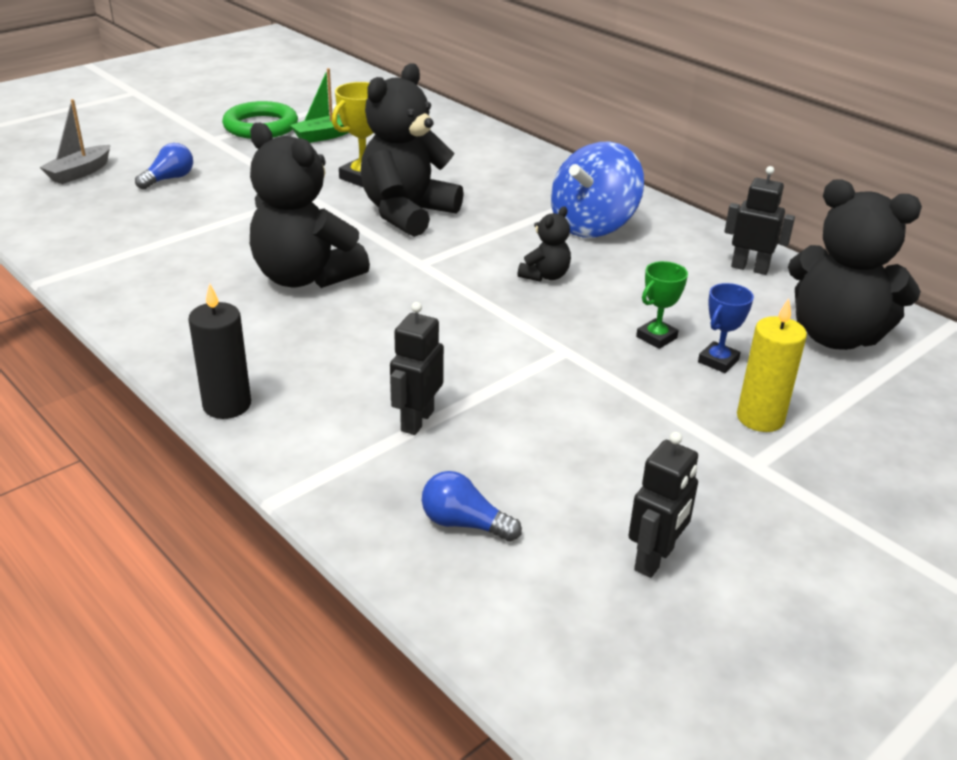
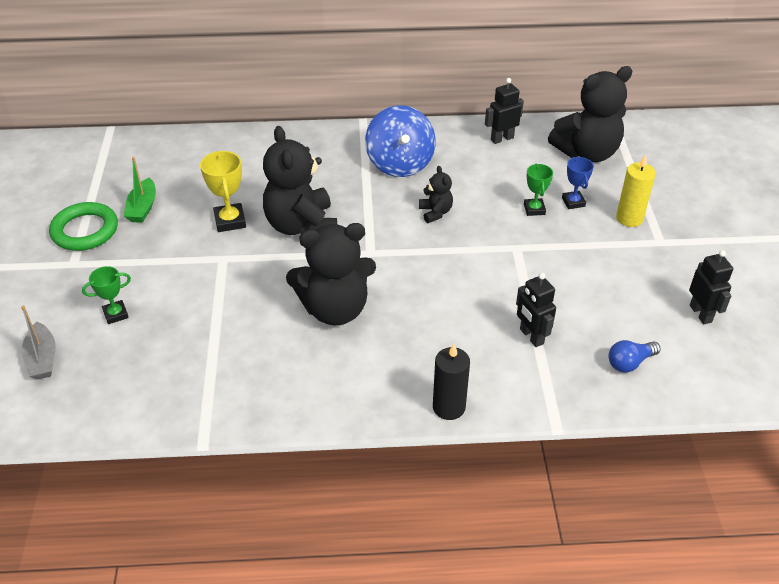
camera: 50 degrees left, 10 degrees up
blue light bulb [135,143,193,190] -> green trophy [82,266,131,324]

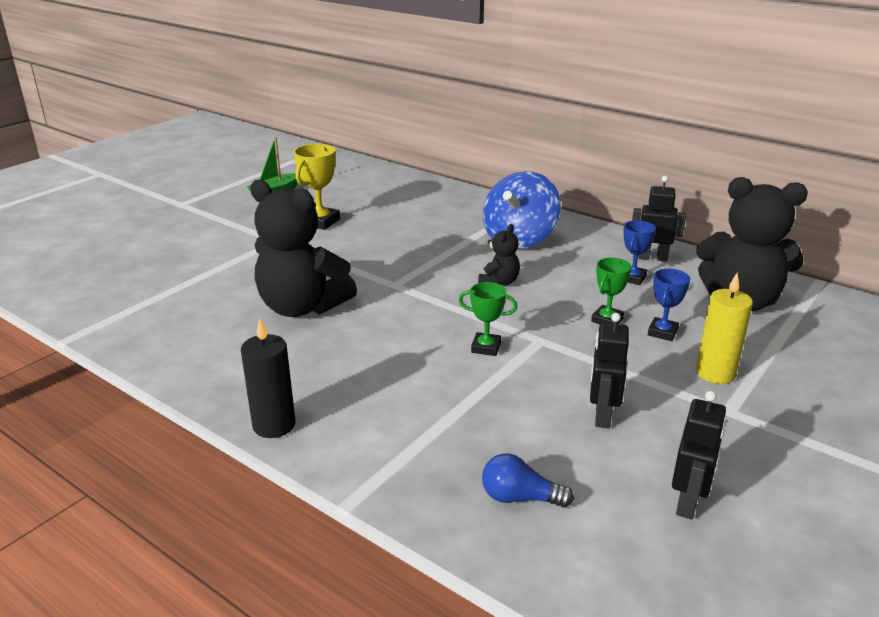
camera: 40 degrees right, 15 degrees down
grey boat [21,305,55,380] -> none
green ring [49,202,118,251] -> none
green trophy [82,266,131,324] -> green trophy moved to [459,282,517,356]
black teddy bear [263,126,337,235] -> none
black robot [516,273,556,347] -> black robot moved to [590,313,629,428]
none -> blue trophy [624,220,656,285]

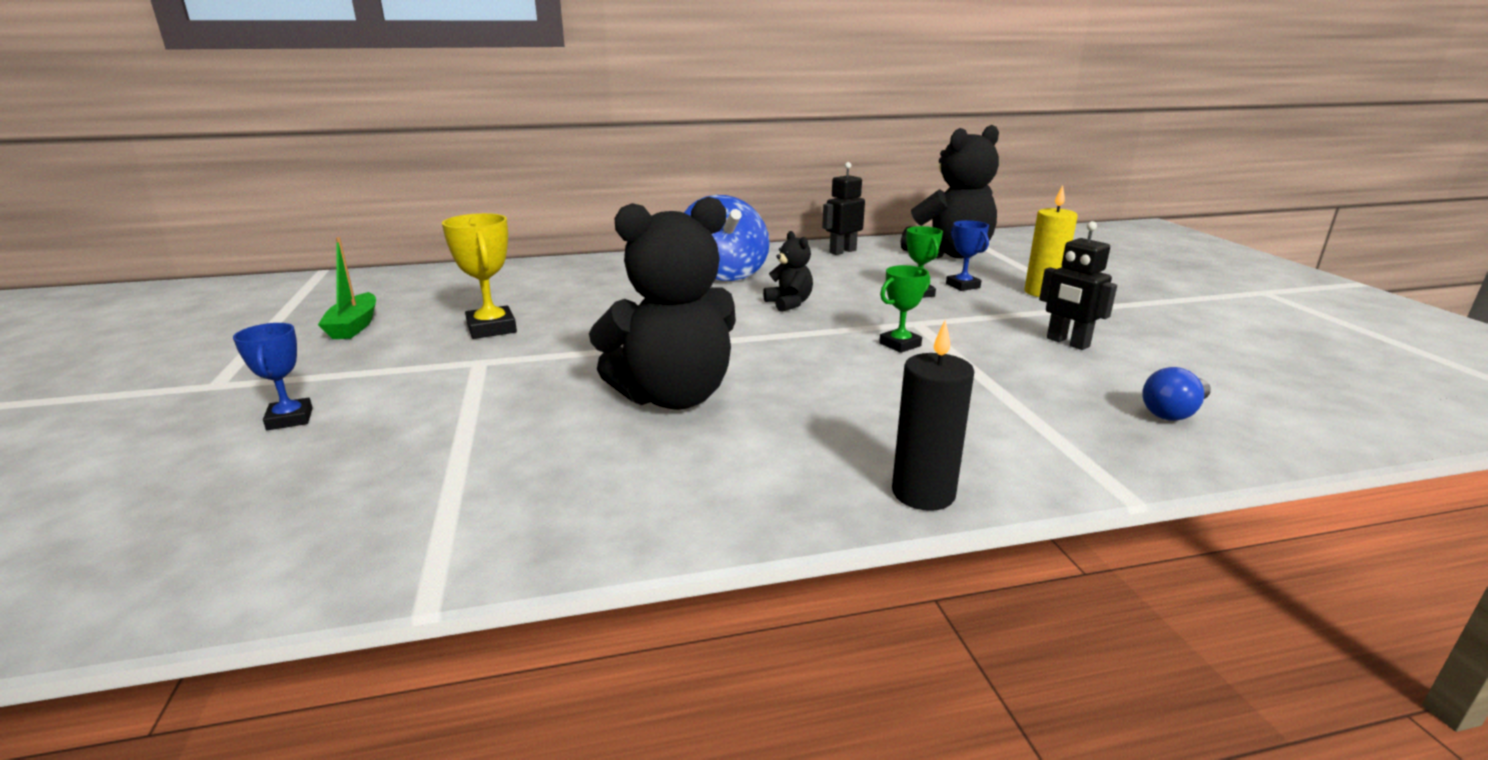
camera: 50 degrees left, 5 degrees down
blue trophy [624,220,656,285] -> blue trophy moved to [233,323,313,430]
black robot [672,391,726,519] -> none

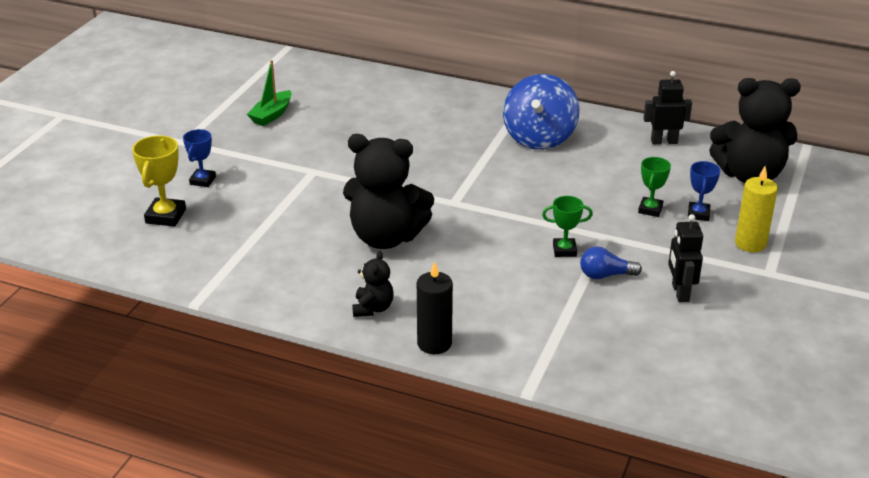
camera: 35 degrees right, 10 degrees up
yellow trophy [442,213,517,339] -> yellow trophy moved to [132,135,186,227]
black teddy bear [763,231,813,312] -> black teddy bear moved to [352,251,394,317]
blue light bulb [1142,367,1211,421] -> blue light bulb moved to [580,246,642,279]

